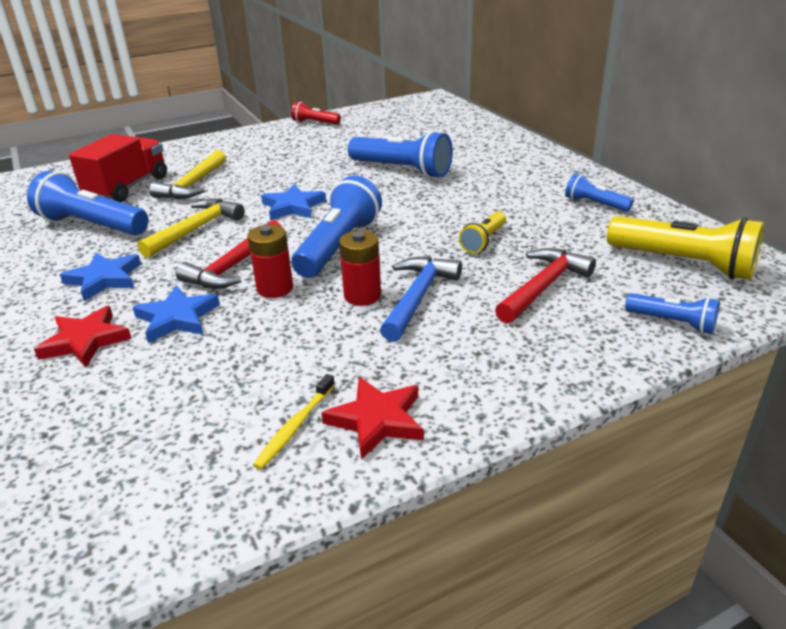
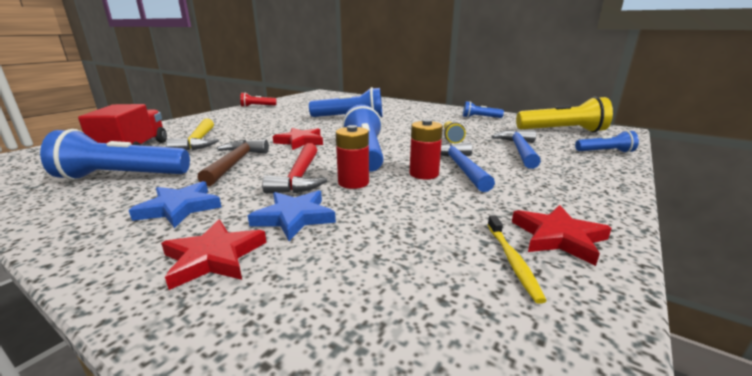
camera: 30 degrees left, 10 degrees down
yellow hammer [137,198,245,258] -> brown hammer [197,139,269,186]
blue star [261,184,326,220] -> red star [273,128,323,150]
red hammer [495,248,596,324] -> blue hammer [491,130,541,169]

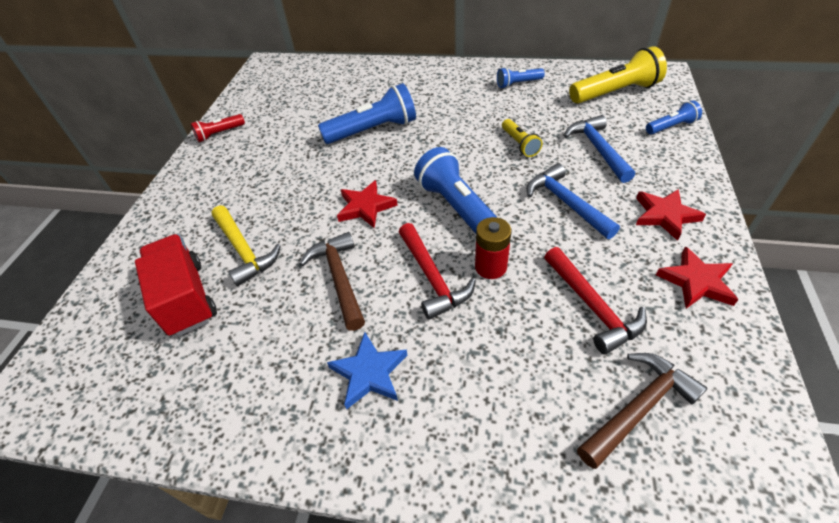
camera: 20 degrees left, 25 degrees up
blue flashlight [40,129,190,180] -> none
red star [161,220,267,290] -> red star moved to [636,189,706,241]
blue star [248,190,336,241] -> none
red battery [410,119,443,179] -> none
yellow toothbrush [487,216,547,304] -> none
none -> red hammer [544,247,647,354]
none -> brown hammer [577,353,707,469]

